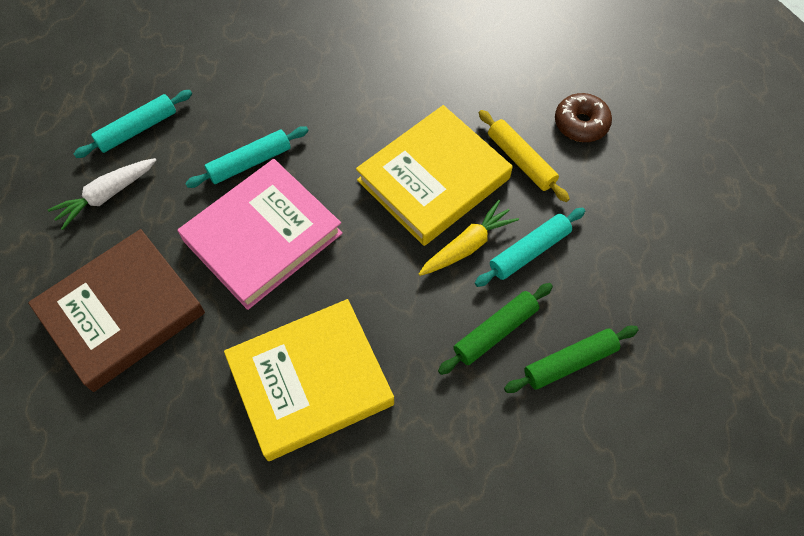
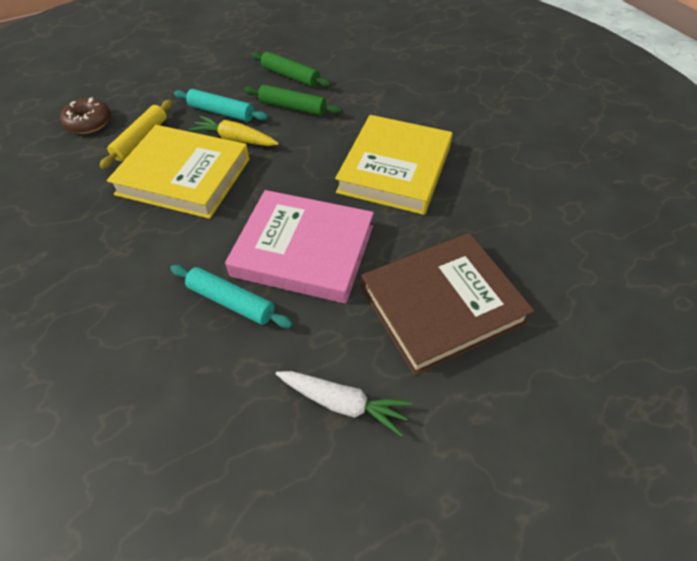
camera: 120 degrees left, 10 degrees down
brown book [28,229,205,392] -> brown book turned 45 degrees counterclockwise [361,233,534,376]
turquoise rolling pin [74,90,192,158] -> none
yellow book [224,299,394,461] -> yellow book turned 75 degrees clockwise [335,115,453,215]

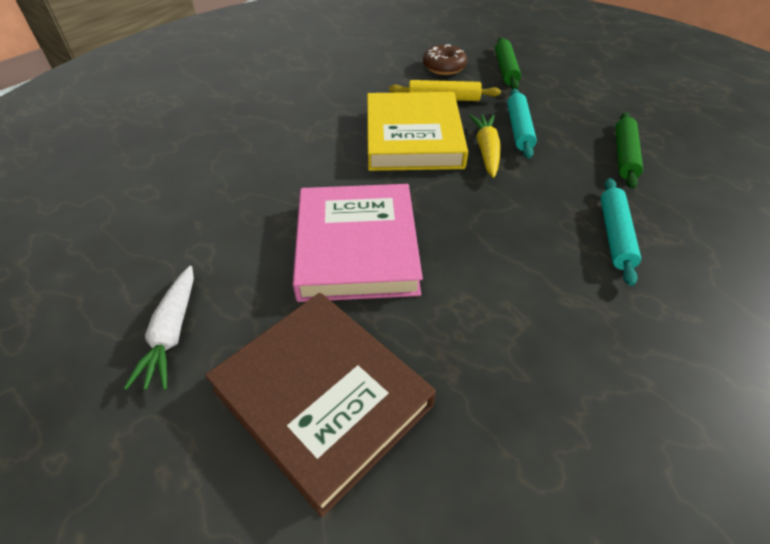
camera: 70 degrees right, 5 degrees down
turquoise rolling pin [170,265,293,328] -> turquoise rolling pin moved to [600,178,641,286]
green rolling pin [244,85,342,116] -> green rolling pin moved to [495,37,521,89]
yellow book [335,115,453,215] -> none

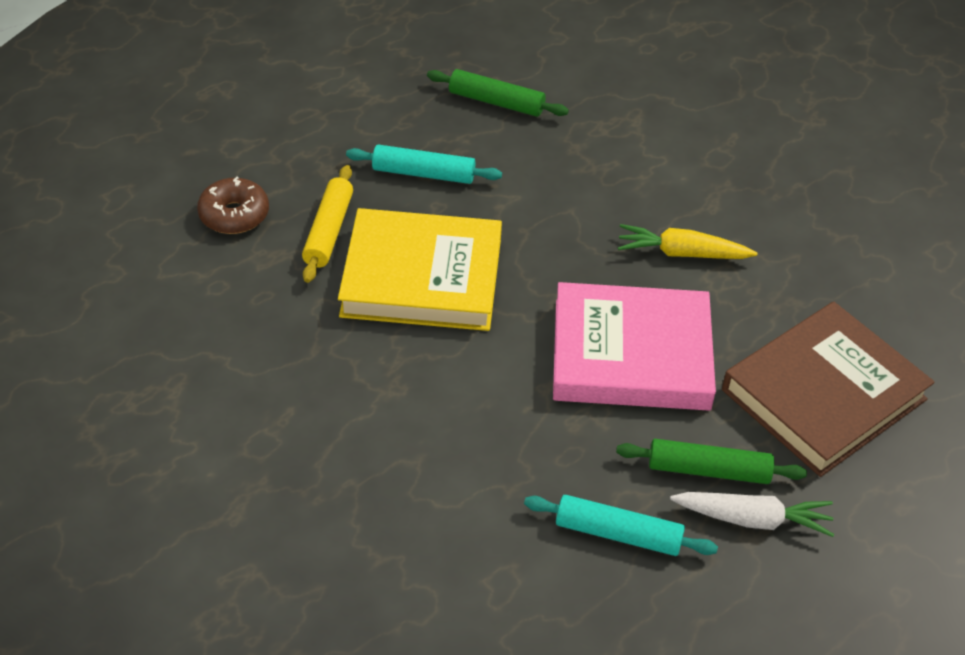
camera: 85 degrees left, 0 degrees up
yellow carrot [469,114,501,178] -> yellow carrot moved to [618,224,758,259]
green rolling pin [495,37,521,89] -> green rolling pin moved to [616,439,807,484]
turquoise rolling pin [600,178,641,286] -> turquoise rolling pin moved to [524,495,718,556]

